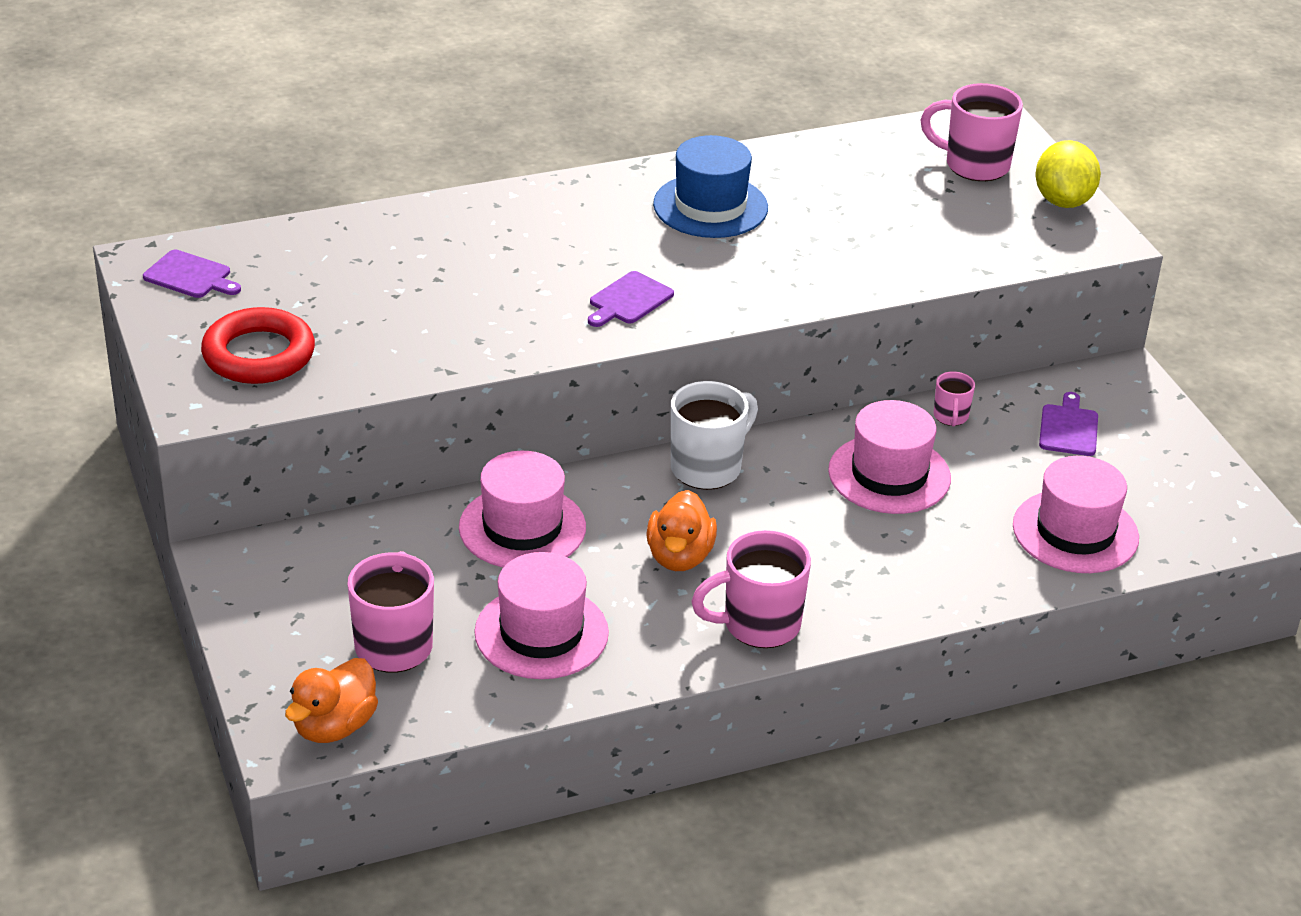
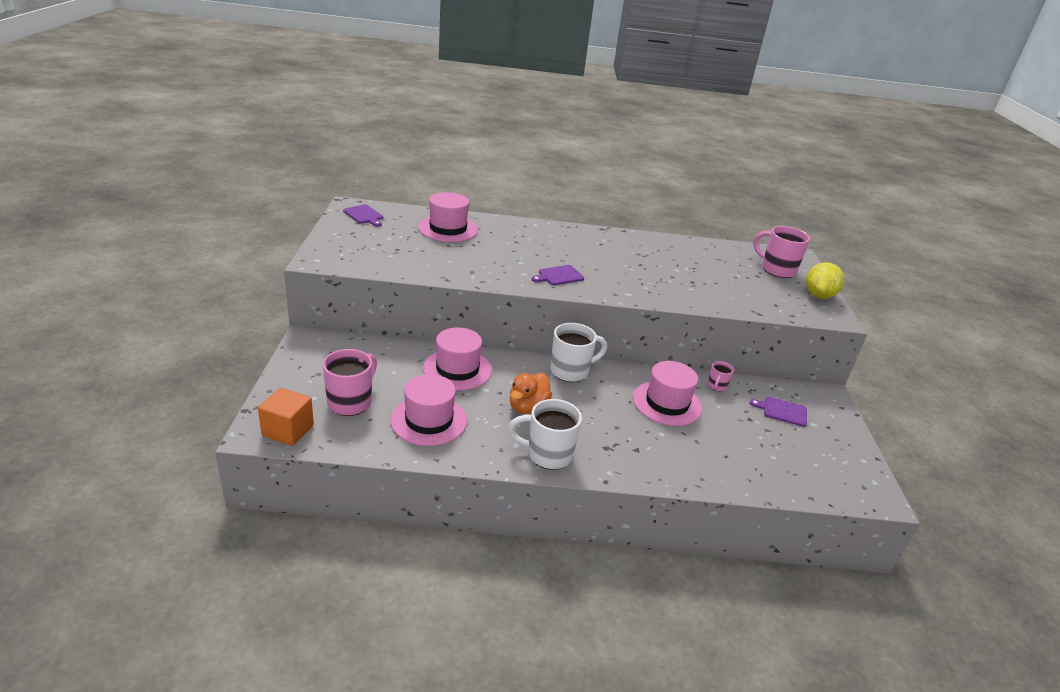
camera: 20 degrees right, 5 degrees down
red ring [201,307,315,384] -> none
orange duck [285,658,378,743] -> orange cube [258,388,314,446]
blue hat [653,135,768,238] -> none
pink mug [691,530,811,648] -> white mug [508,399,582,470]
pink hat [1013,456,1139,573] -> pink hat moved to [418,192,478,242]
purple cutting board [1039,392,1098,456] -> purple cutting board turned 105 degrees counterclockwise [750,397,807,427]

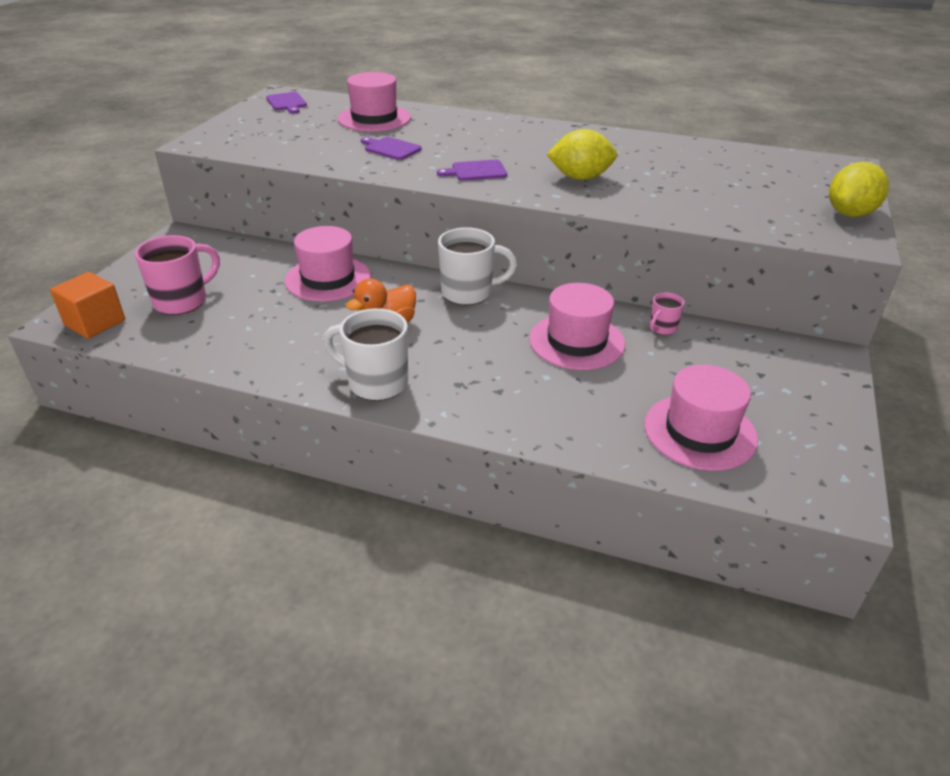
camera: 20 degrees right, 5 degrees up
pink hat [390,374,467,446] -> pink hat moved to [645,365,758,471]
purple cutting board [750,397,807,427] -> purple cutting board moved to [361,137,422,160]
pink mug [753,226,810,278] -> none
none -> yellow lemon [547,129,617,180]

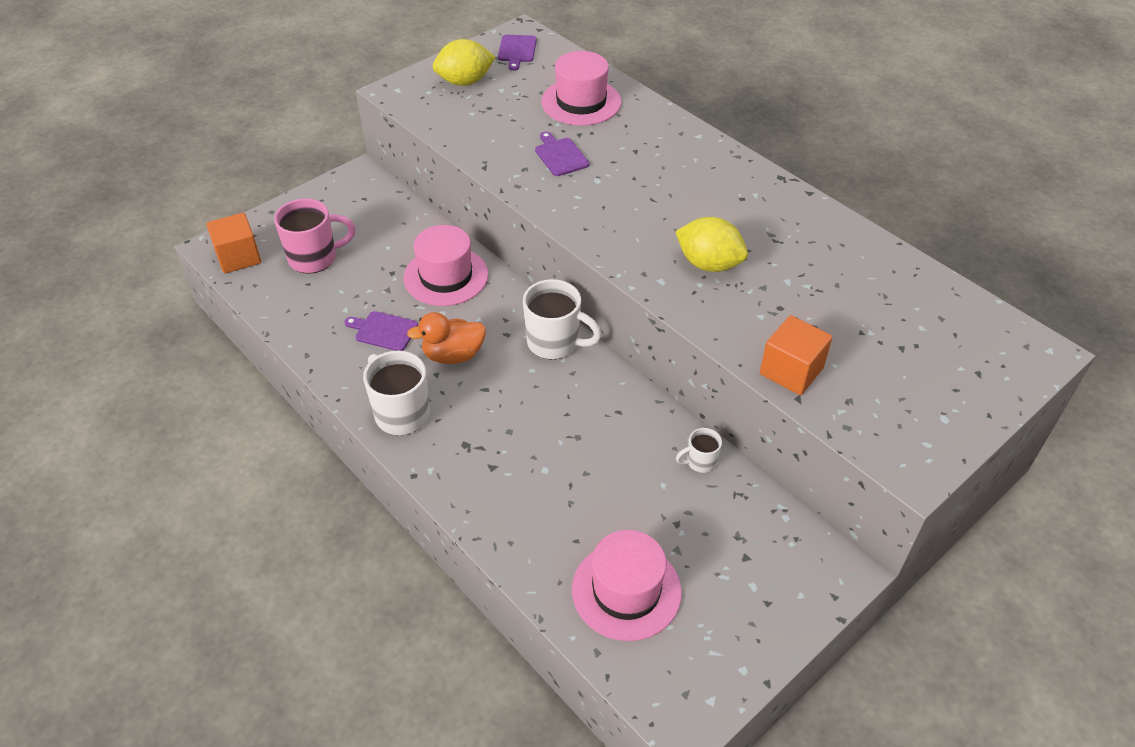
camera: 30 degrees right, 10 degrees up
purple cutting board [437,160,507,181] -> purple cutting board moved to [344,311,418,351]
pink hat [529,283,625,370] -> none
pink mug [650,292,685,335] -> white mug [676,428,722,473]
yellow lemon [829,162,889,217] -> yellow lemon moved to [433,39,495,86]
none -> orange cube [760,315,833,395]

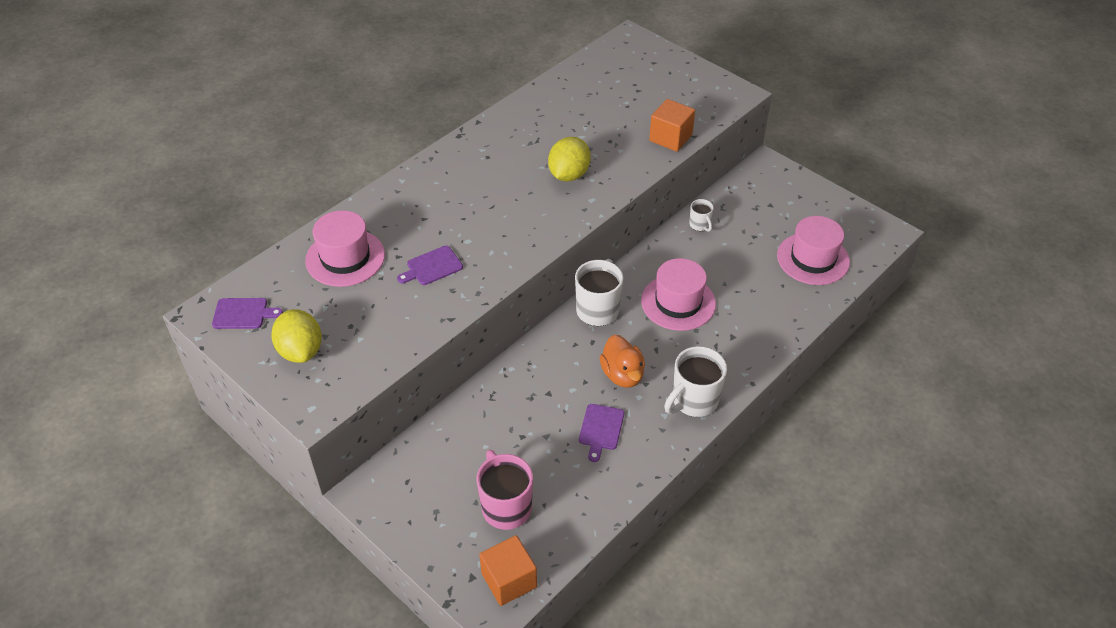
camera: 95 degrees left, 0 degrees up
pink hat [403,225,488,306] -> pink hat moved to [641,258,716,331]

